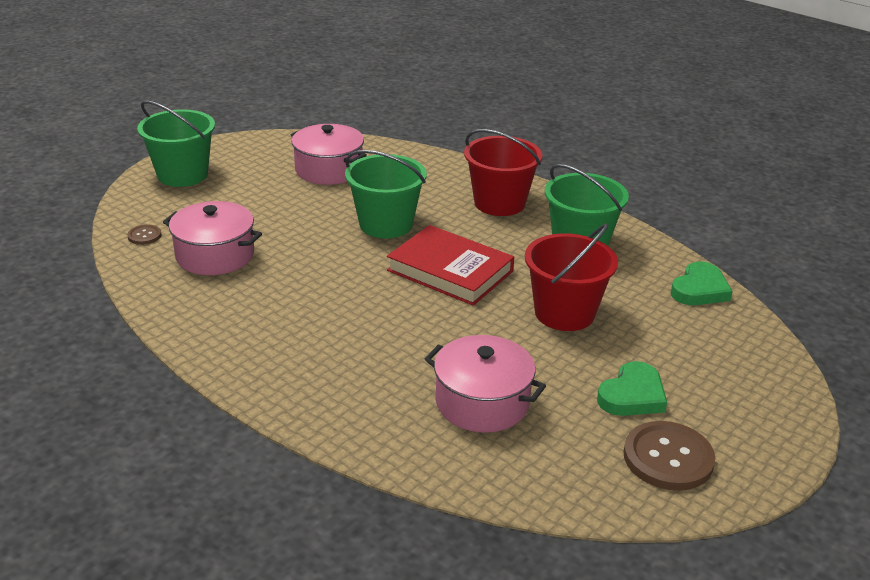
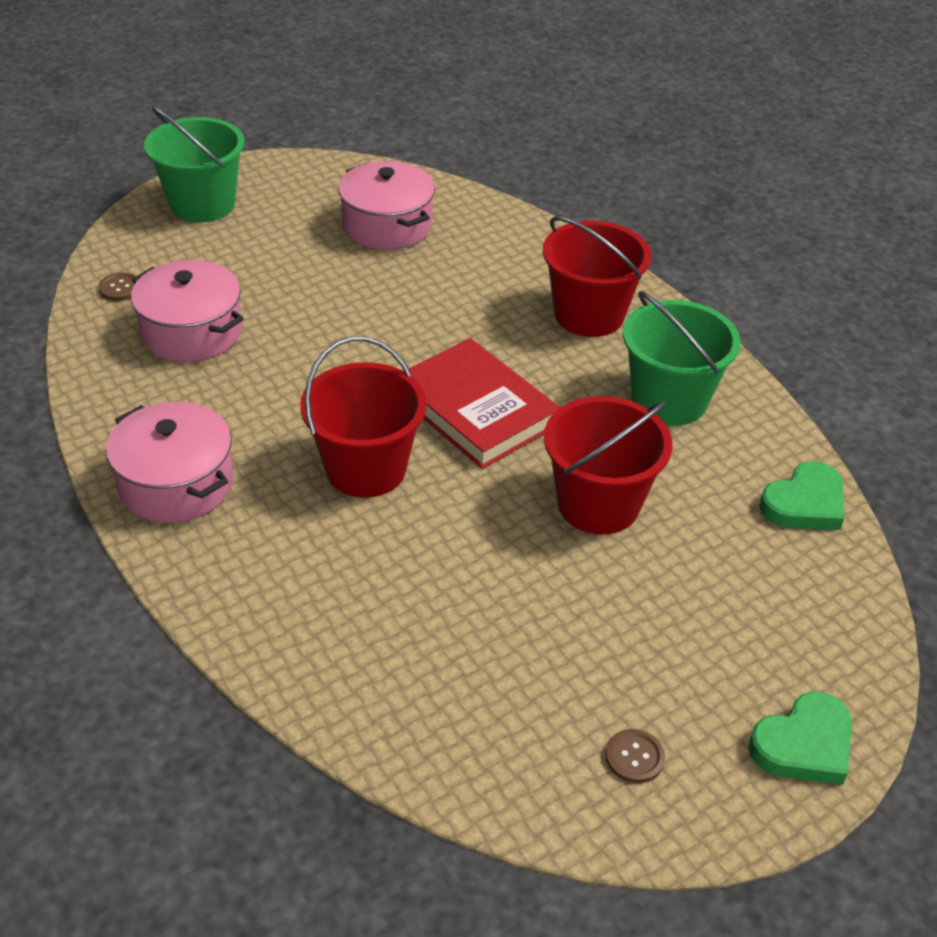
camera: 15 degrees right, 10 degrees up
green bucket [345,150,427,238] -> none
pink pot [425,335,546,433] -> pink pot moved to [106,402,233,523]
green heart [597,361,667,416] -> green heart moved to [748,691,852,785]
brown button [623,421,715,491] -> brown button [605,729,665,783], size x0.49
none -> red bucket [300,337,427,498]

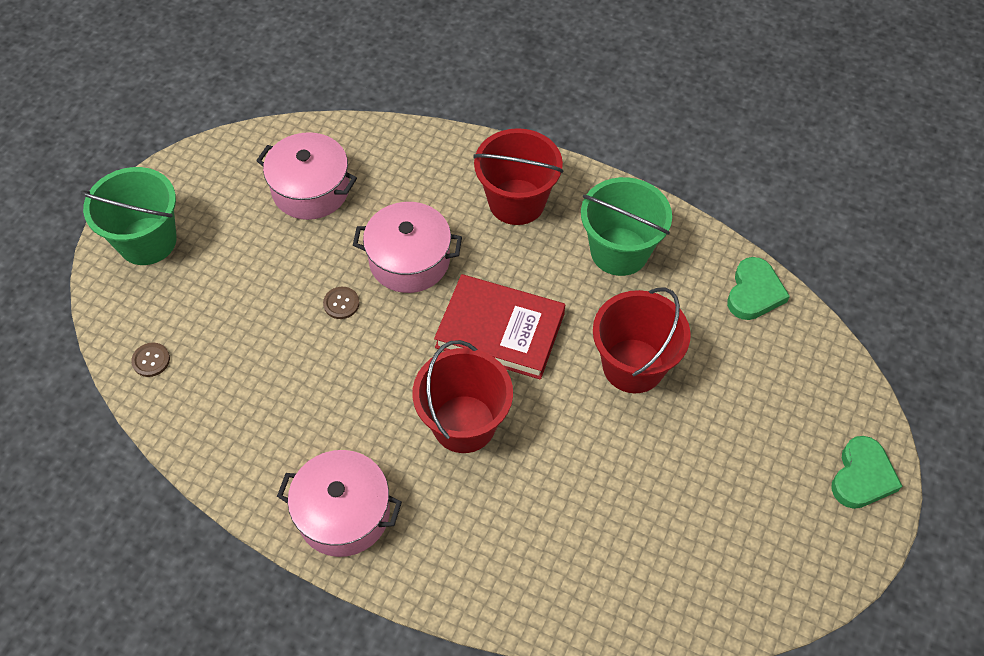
camera: 30 degrees left, 15 degrees up
pink pot [131,260,244,362] -> pink pot moved to [353,202,462,293]
brown button [605,729,665,783] -> brown button moved to [323,287,360,319]

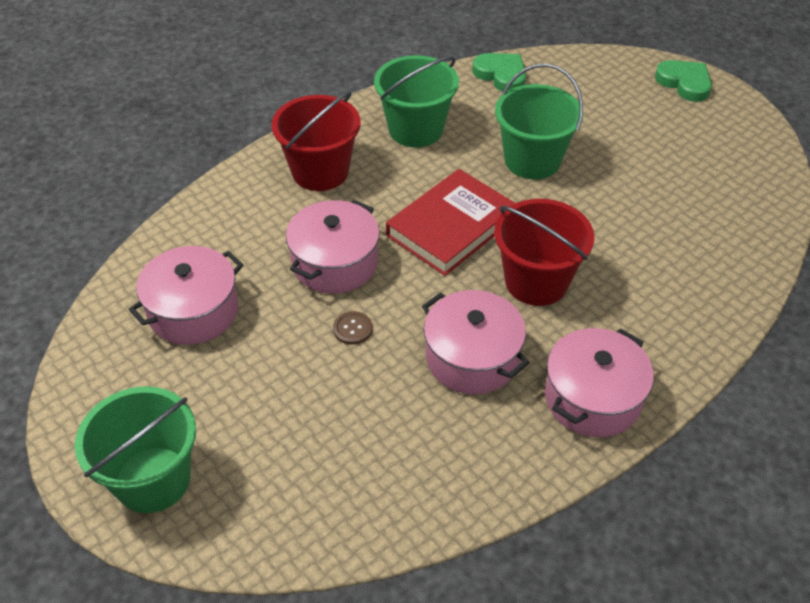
camera: 65 degrees left, 10 degrees down
brown button [131,343,170,377] -> none
red bucket [593,287,691,393] -> green bucket [495,64,583,179]
none -> pink pot [422,290,530,395]

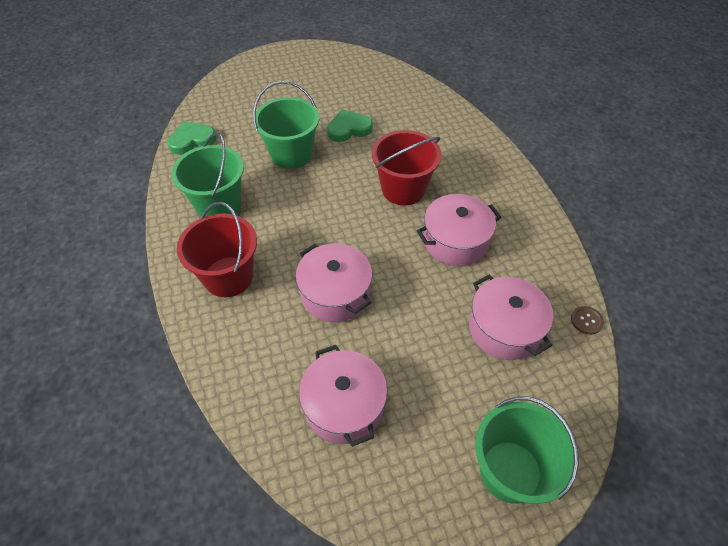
camera: 70 degrees left, 5 degrees up
brown button [333,311,373,345] -> brown button moved to [571,306,604,335]
red book [386,169,515,276] -> none
pink pot [545,328,654,437] -> pink pot moved to [469,275,553,360]
green heart [655,60,712,102] -> green heart moved to [327,109,373,142]

